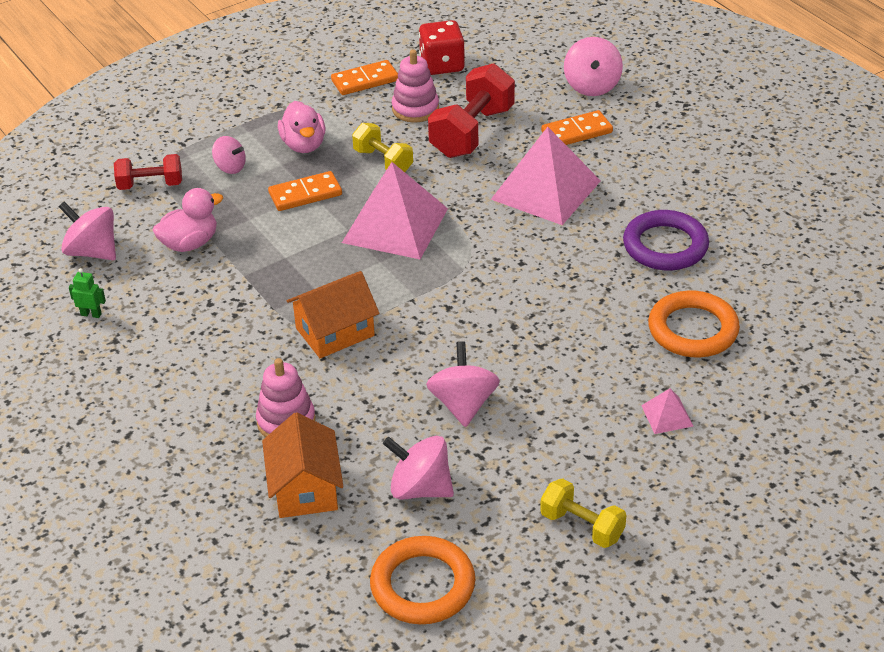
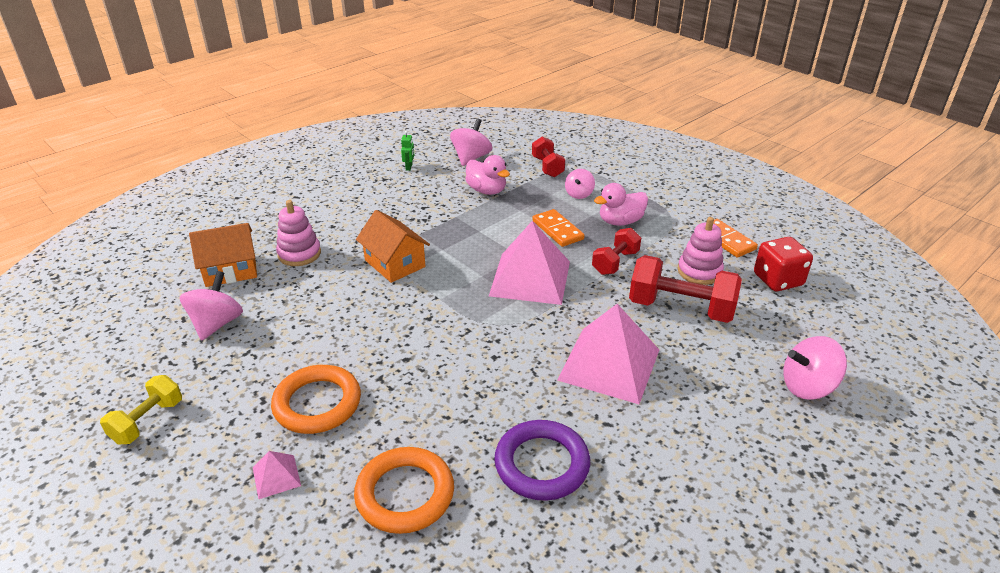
camera: 80 degrees right, 5 degrees down
yellow dumbbell [352,123,413,172] -> red dumbbell [592,228,641,275]
orange ring [370,536,475,624] -> orange ring moved to [271,365,361,434]
pink spinning top [426,341,500,427] -> none
orange domino [541,110,613,145] -> none

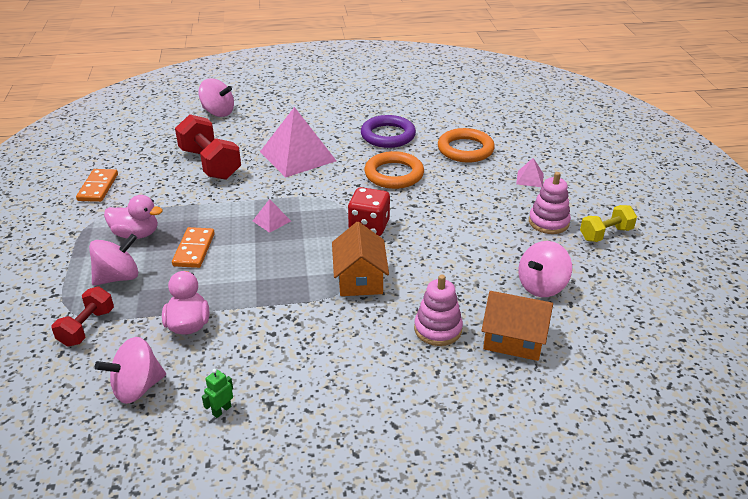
camera: 145 degrees left, 0 degrees up
orange ring [271,365,361,434] -> orange ring moved to [364,151,424,189]
pink pyramid [489,221,570,305] -> pink pyramid [253,199,291,233], size x0.43
pink spinning top [565,169,595,199] -> pink spinning top [89,234,138,286], size x1.57
red dumbbell [592,228,641,275] -> none
pink stacking toy [678,217,724,285] -> pink stacking toy moved to [529,172,571,234]
red dice [754,237,813,291] -> red dice moved to [348,187,390,236]

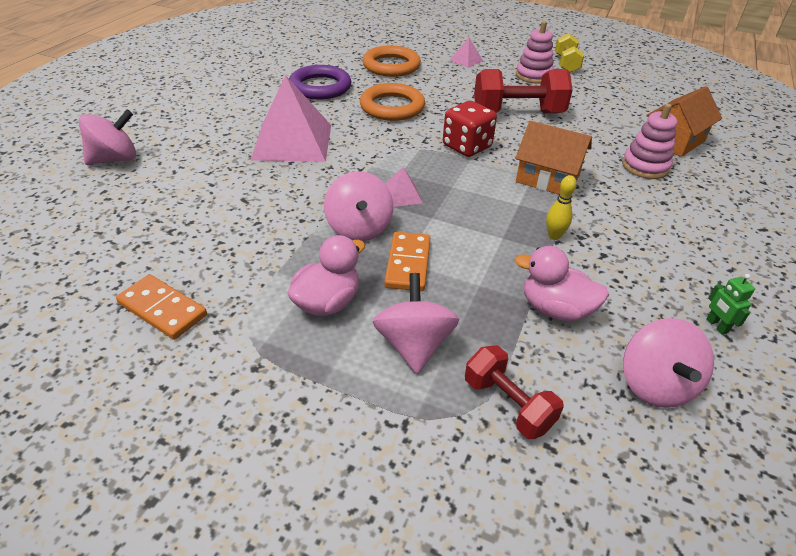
camera: 60 degrees left, 5 degrees up
orange domino [172,227,215,268] -> orange domino turned 60 degrees clockwise [384,232,430,291]
red dumbbell [175,114,241,180] -> red dumbbell moved to [474,69,573,113]
pink spinning top [518,241,572,297] -> pink spinning top moved to [324,171,393,241]
none -> yellow bowling pin [546,175,576,240]

